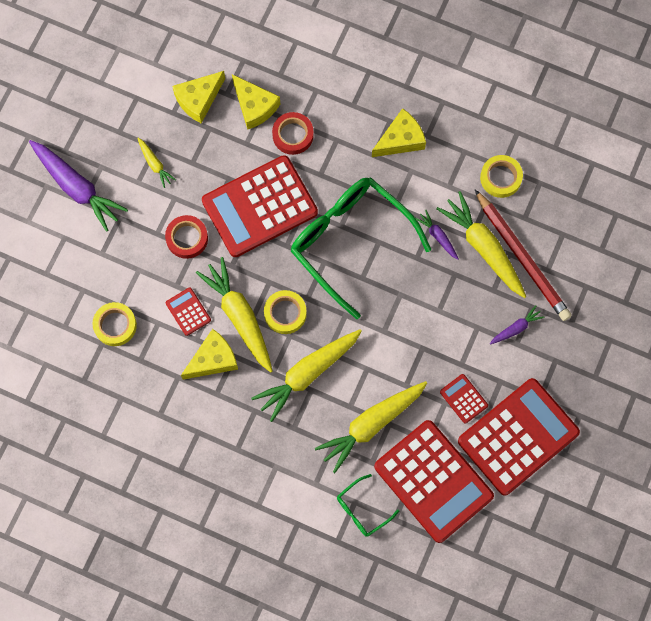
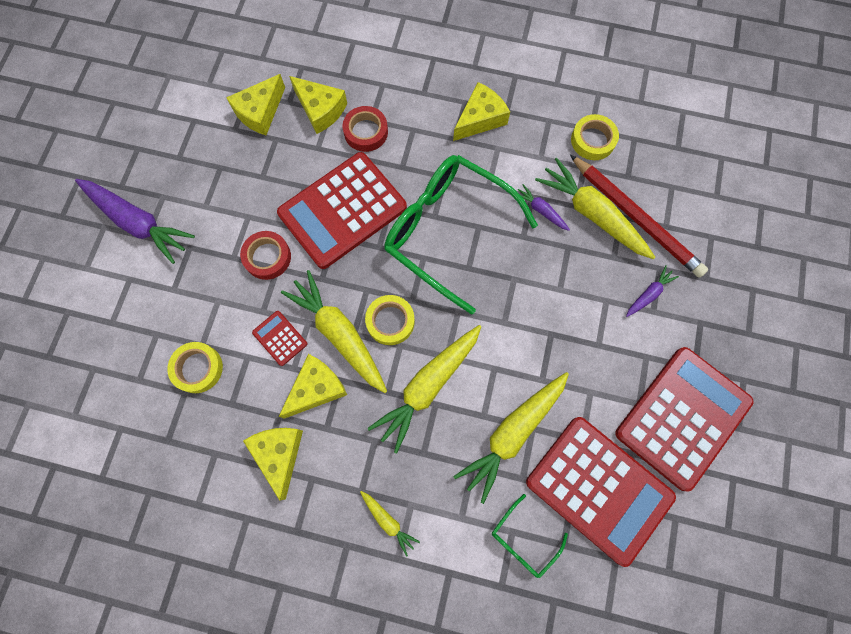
camera: 10 degrees left, 0 degrees up
yellow carrot [137,138,176,188] -> yellow carrot moved to [360,491,420,557]
red calculator [440,374,488,424] -> none
none -> yellow cheese [243,428,303,501]

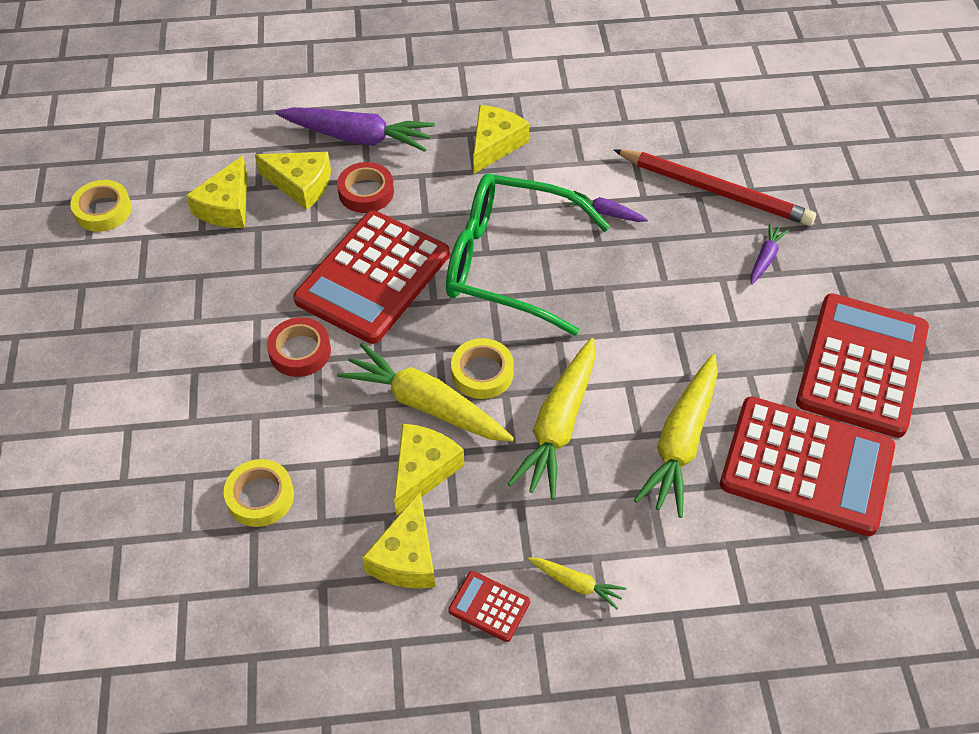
camera: 20 degrees left, 20 degrees down
purple carrot [75,179,195,264] -> purple carrot moved to [275,107,435,152]
yellow cheese [243,428,303,501] -> yellow cheese turned 135 degrees counterclockwise [362,492,435,589]
red calculator [252,311,307,366] -> red calculator moved to [448,571,530,642]
green glasses [492,494,568,578] -> none
yellow carrot [535,158,655,259] -> none
yellow tape [571,114,619,160] -> yellow tape moved to [70,180,132,232]

